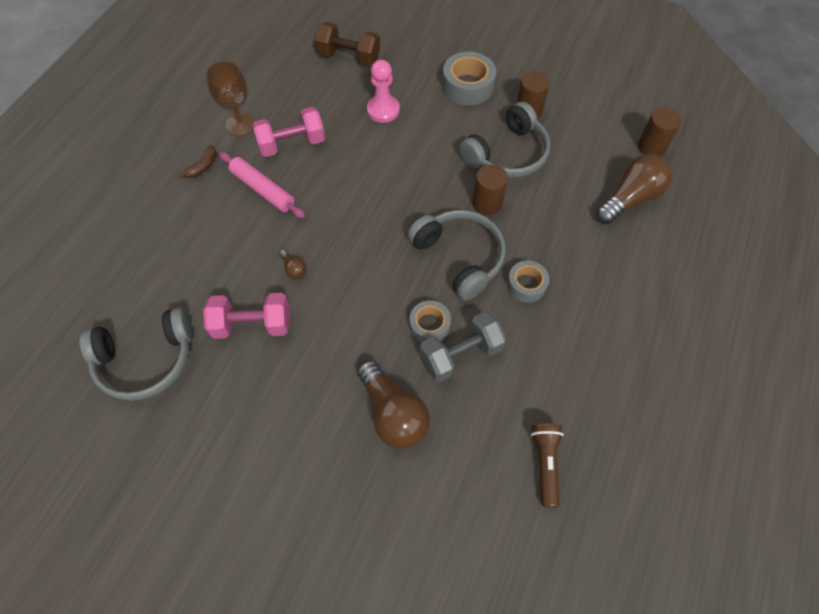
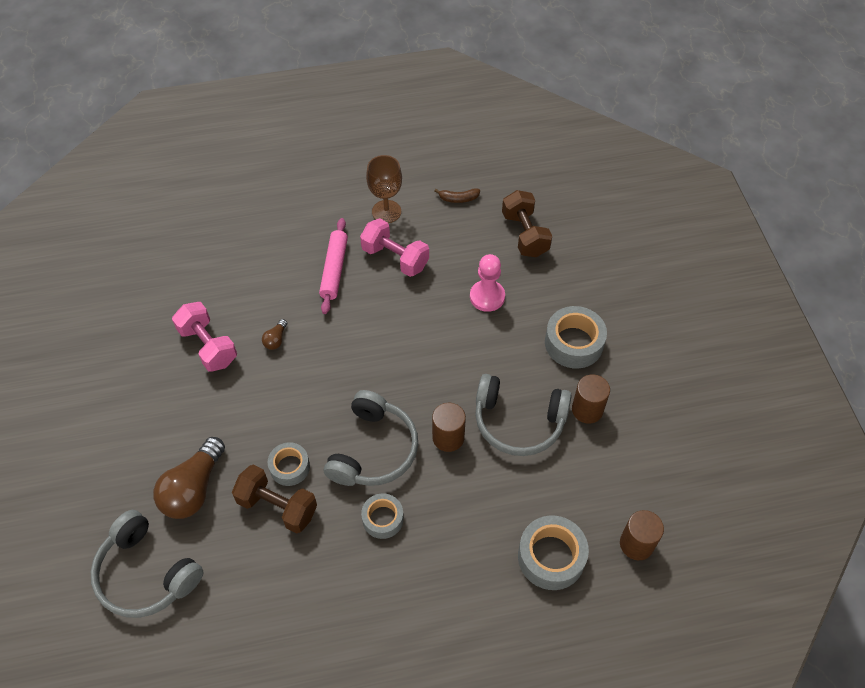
camera: 55 degrees right, 5 degrees down
grey headphones [80,307,193,401] -> grey headphones moved to [91,510,203,618]
brown banana [177,145,217,178] -> brown banana moved to [434,188,480,203]
grey dumbbell [420,311,506,382] -> brown dumbbell [232,465,317,533]
brown flashlight [531,424,564,507] -> none
brown light bulb [596,154,672,224] -> grey tape [518,515,589,590]

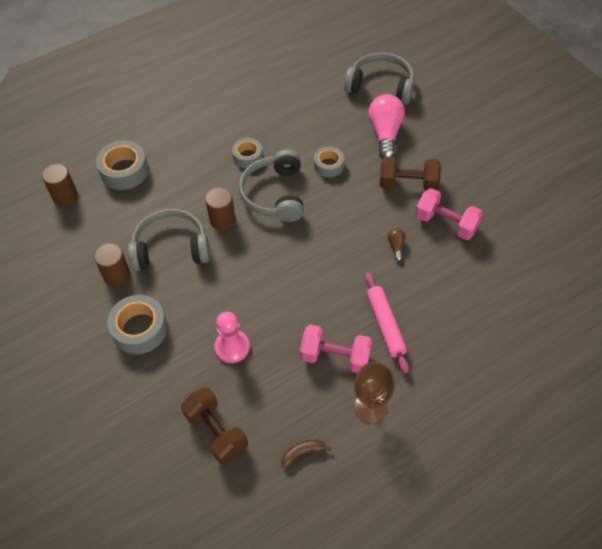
camera: 160 degrees right, 0 degrees up
brown light bulb [153,437,225,519] -> pink light bulb [368,94,405,159]
brown dumbbell [232,465,317,533] -> brown dumbbell moved to [380,157,441,191]

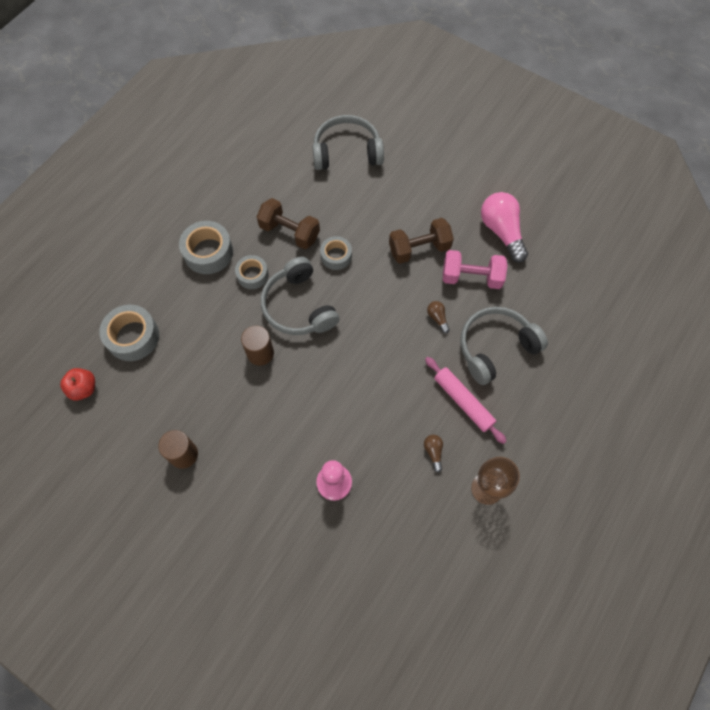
camera: 25 degrees left, 10 degrees up
brown cylinder [42,164,78,206] -> red apple [60,368,95,401]
grey tape [107,295,168,354] -> grey tape moved to [179,221,233,274]
grey headphones [128,209,210,271] -> grey headphones moved to [460,307,548,385]
brown dumbbell [181,387,248,464] -> brown dumbbell moved to [257,198,320,249]
brown banana [281,440,332,468] -> none
pink dumbbell [300,325,372,373] -> brown light bulb [424,435,443,473]
pink light bulb [368,94,405,159] -> pink light bulb moved to [481,192,528,263]

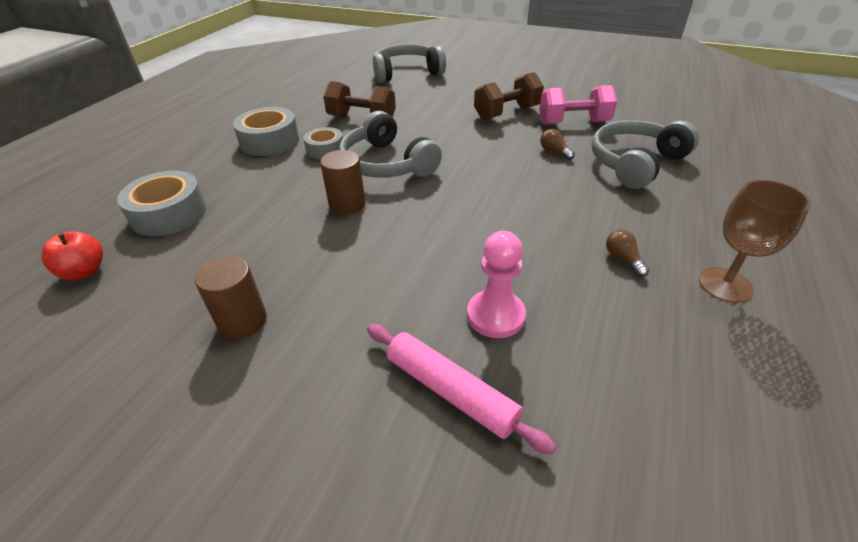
camera: 10 degrees left, 25 degrees down
grey tape [320,236,352,270] -> none
pink rolling pin [425,357,507,444] -> pink rolling pin moved to [367,324,556,454]
pink light bulb [481,192,528,263] -> none

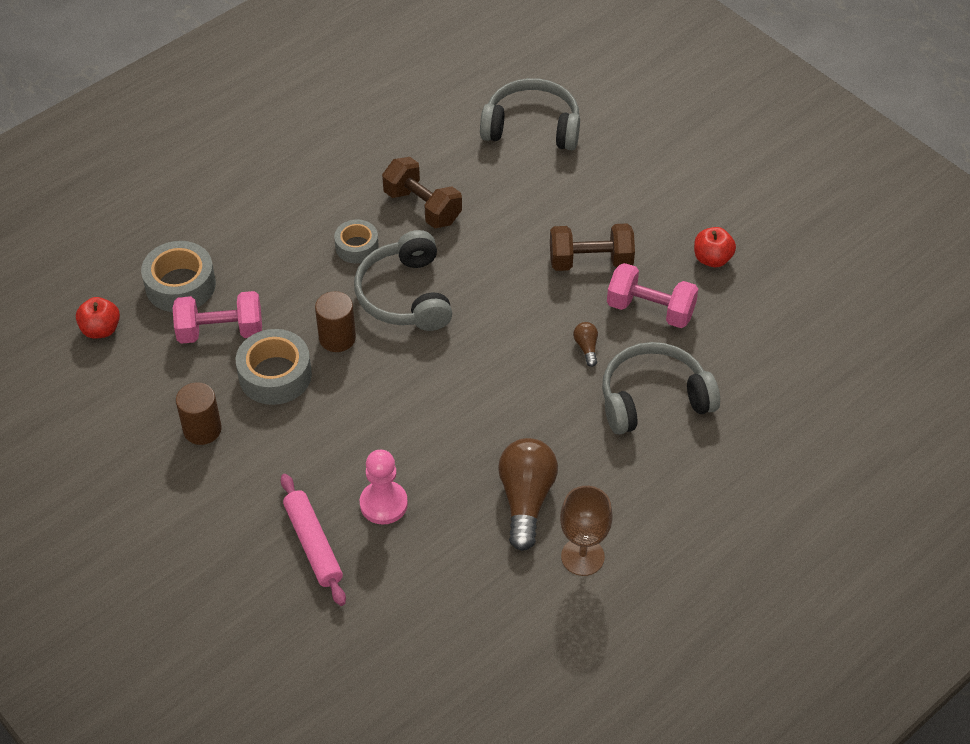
camera: 25 degrees right, 10 degrees up
grey tape [233,107,299,156] -> grey tape moved to [236,329,312,405]
brown light bulb [606,229,649,277] -> brown light bulb [498,438,558,551], size x2.25
none -> pink dumbbell [173,291,262,344]
none -> red apple [694,227,736,267]

